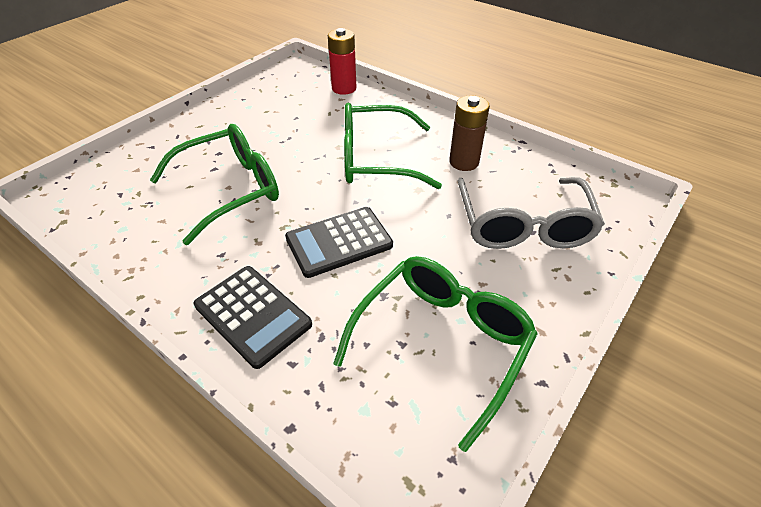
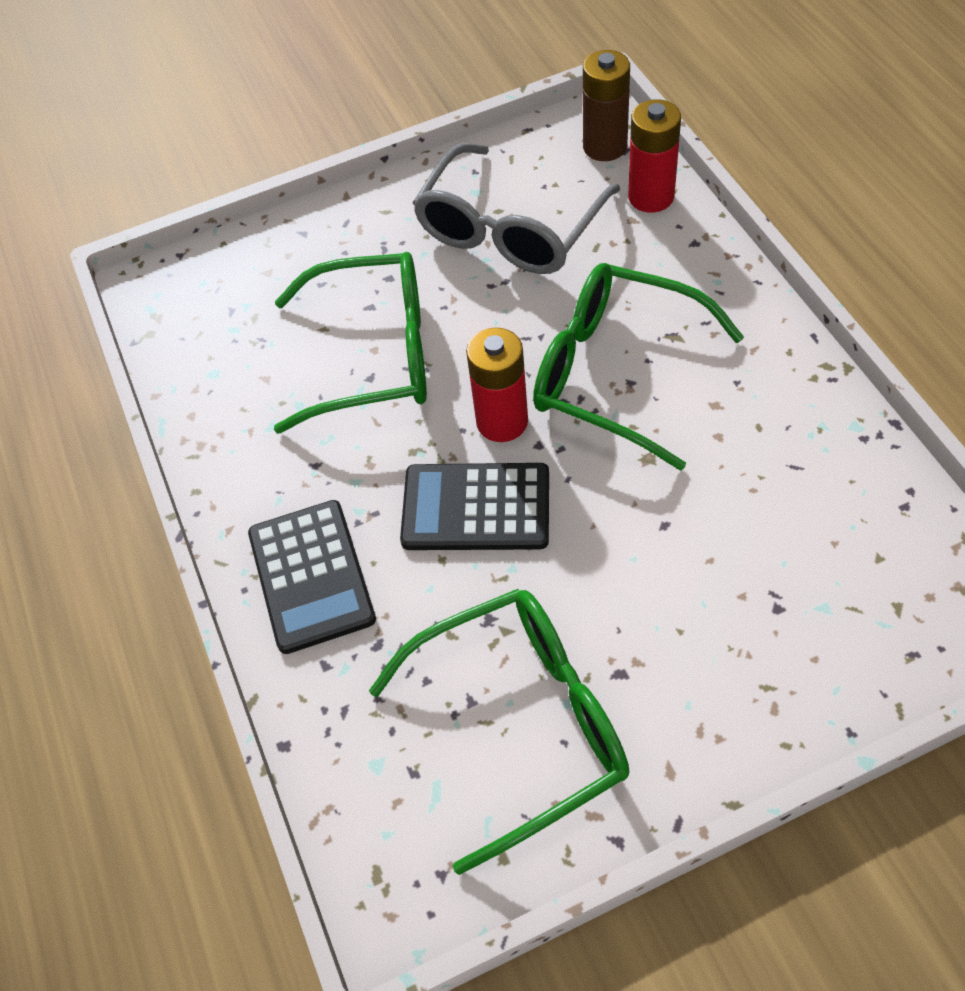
camera: 35 degrees right, 10 degrees up
brown battery [449,96,490,171] -> brown battery moved to [583,50,630,161]
grey glasses [458,177,605,249] -> grey glasses moved to [413,143,620,274]
none -> red battery [466,328,528,442]

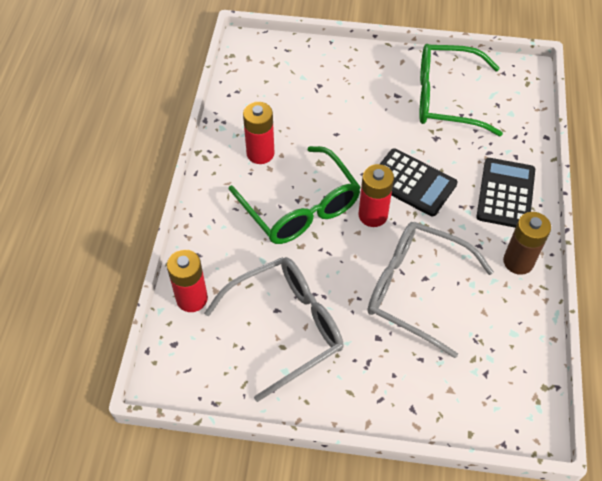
camera: 155 degrees left, 0 degrees up
green glasses [274,252,427,434] -> grey glasses [368,222,494,358]
brown battery [583,50,630,161] -> brown battery moved to [503,212,551,275]
none -> red battery [243,102,275,164]

